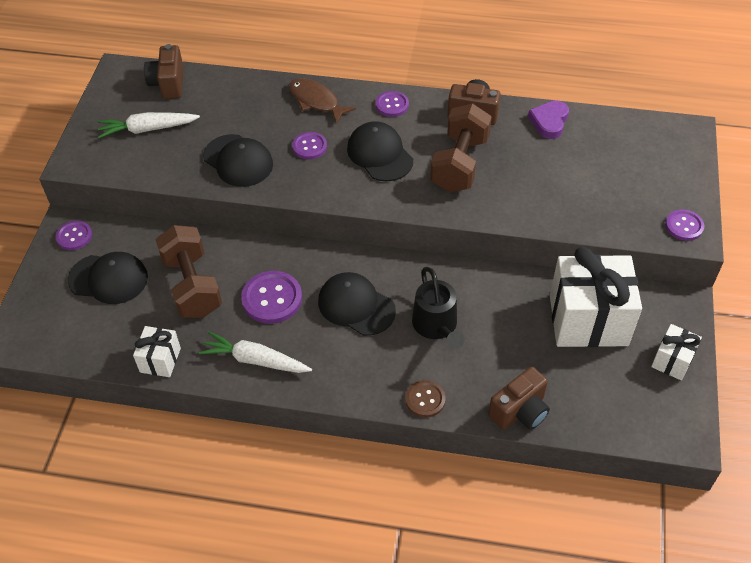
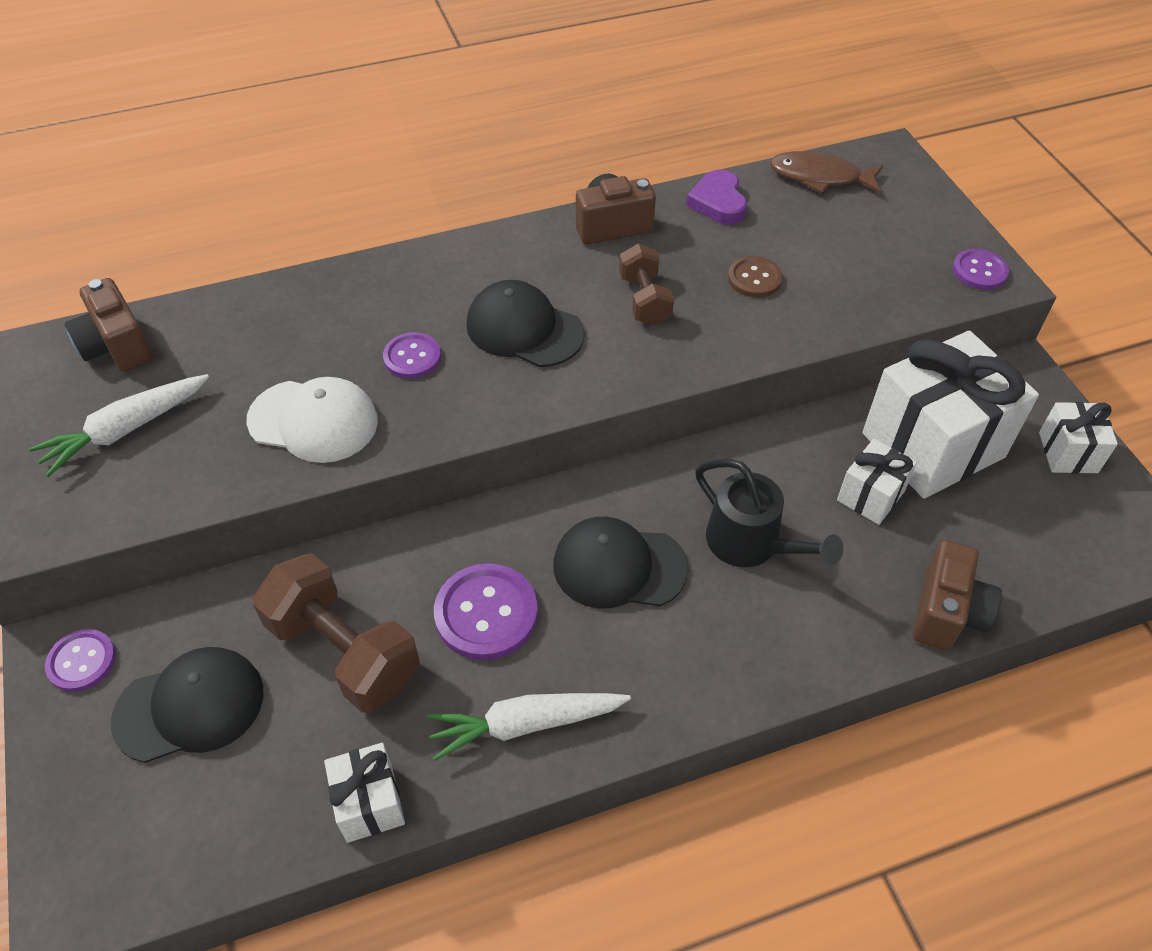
camera: 30 degrees left, 0 degrees up
black cap [203,134,273,187] -> white cap [246,377,378,463]
brown fish [289,78,356,124] -> brown fish moved to [770,151,884,194]
purple button [376,91,409,117] -> none
brown button [405,380,446,418] -> brown button moved to [728,256,783,298]
brown dumbbell [430,104,492,192] -> brown dumbbell [619,244,674,325], size x0.59
none -> white gift [837,439,917,525]

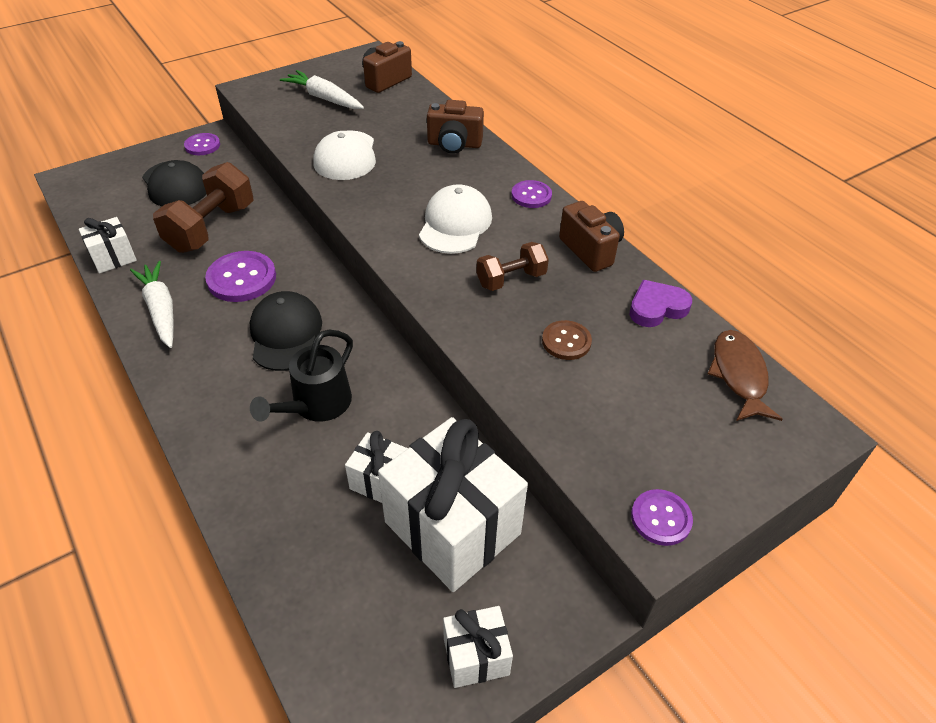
camera: 75 degrees right, 5 degrees down
purple button [383,332,441,379] -> purple button moved to [511,180,552,208]
black cap [467,280,585,367] -> white cap [419,184,492,254]
brown camera [913,540,1002,650] -> brown camera moved to [427,100,484,154]

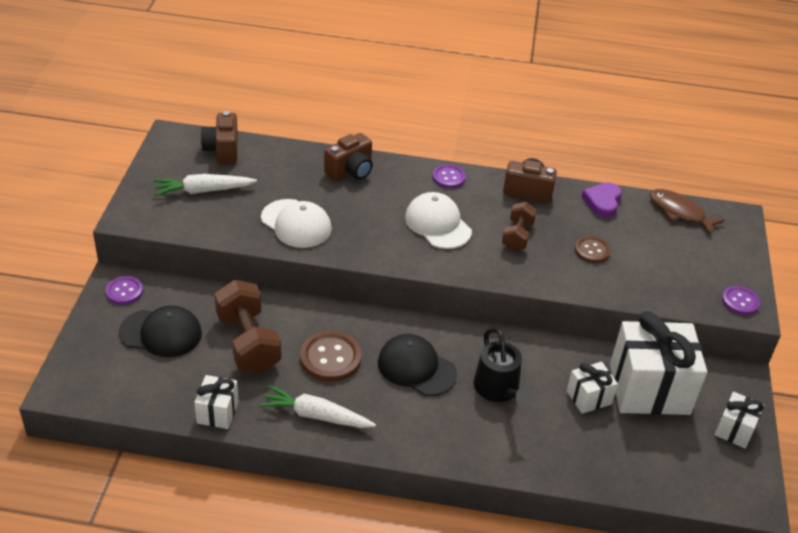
camera: 50 degrees left, 5 degrees down
purple button [205,251,276,302] -> brown button [300,331,362,382]

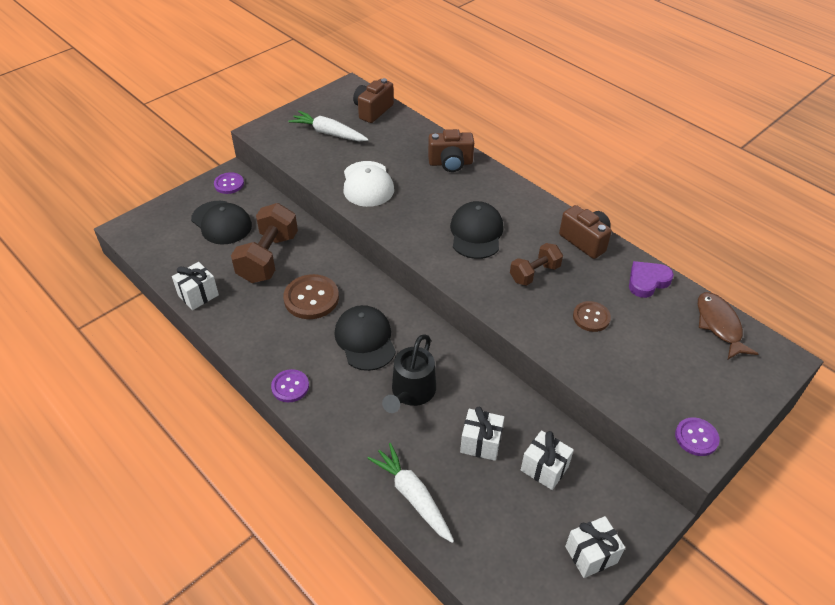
camera: 40 degrees right, 5 degrees up
white carrot [259,385,376,428] -> white carrot moved to [367,443,454,543]
white cap [405,192,472,249] -> black cap [450,201,504,259]
purple button [433,165,466,188] -> purple button moved to [271,369,309,402]
white gift [610,311,707,415] -> white gift [521,430,574,490], size x0.49

